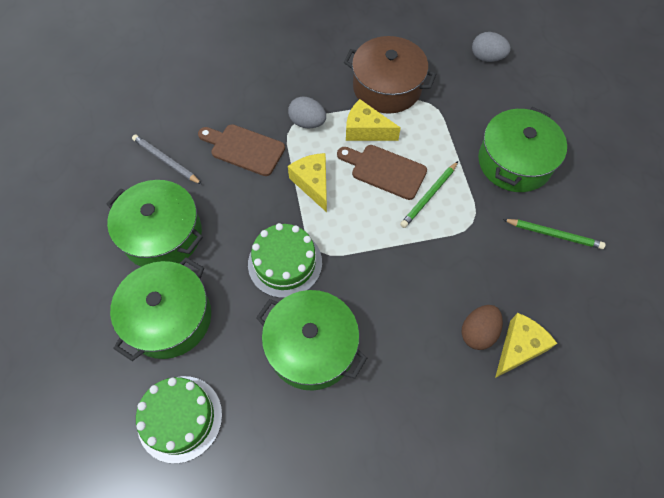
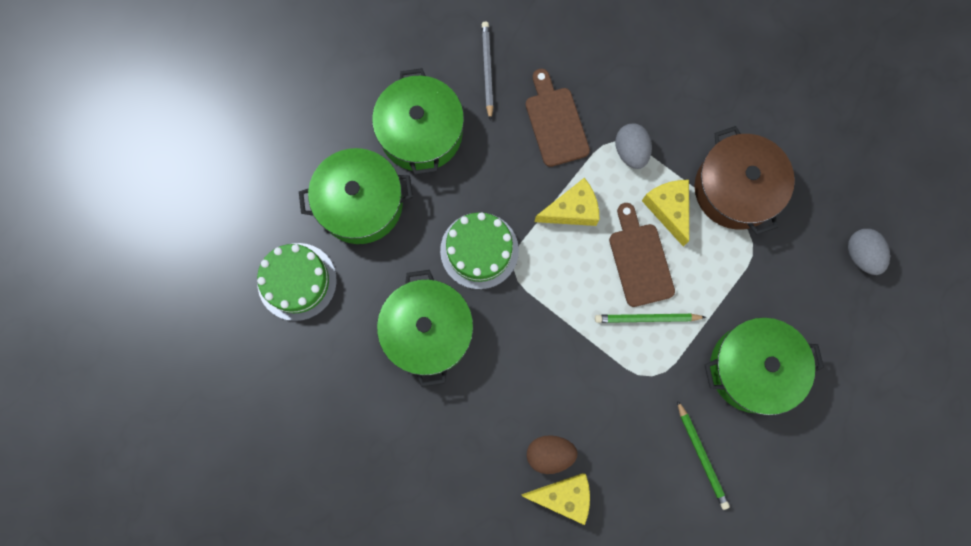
camera: 50 degrees right, 15 degrees up
yellow cheese [288,153,327,212] -> yellow cheese turned 45 degrees clockwise [535,178,599,226]

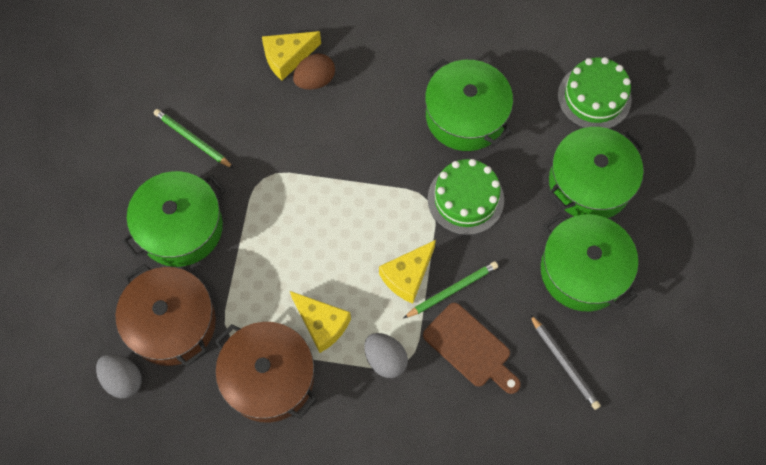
camera: 150 degrees right, 10 degrees down
green pencil [595,314,706,323] -> green pencil moved to [404,261,498,318]
brown cutting board [609,203,675,307] -> none
none -> brown pot [116,264,216,367]

